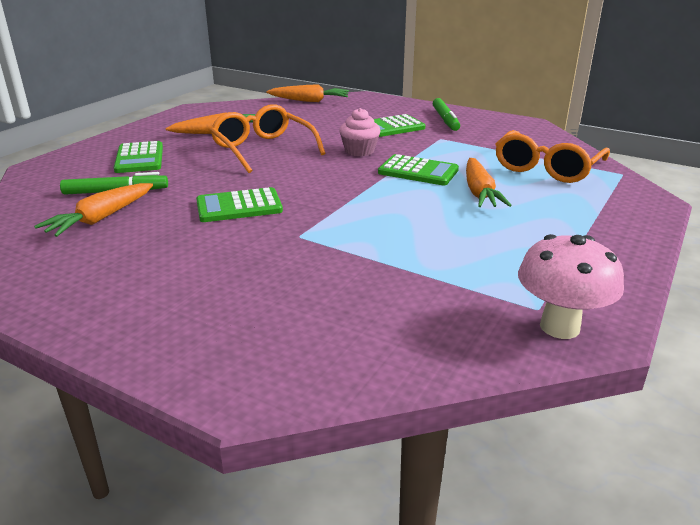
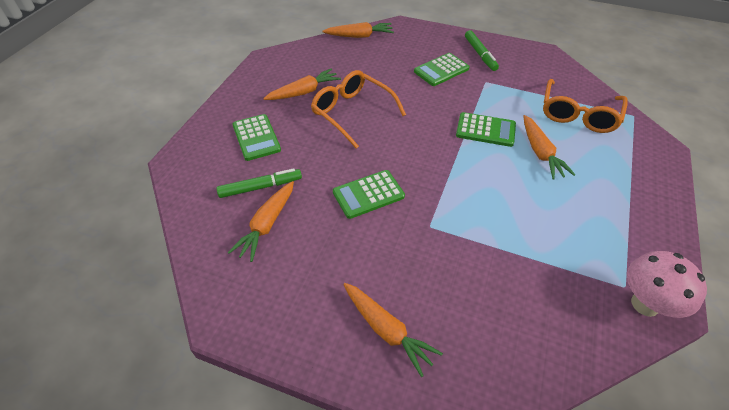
camera: 10 degrees left, 20 degrees up
pink cupcake [339,108,380,156] -> none
none -> orange carrot [343,283,443,377]

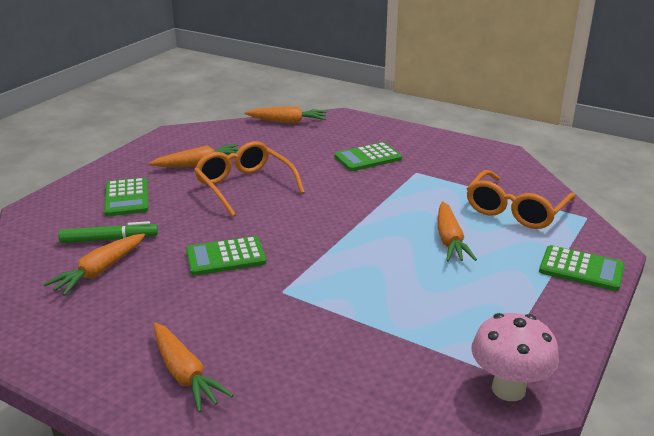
camera: 10 degrees right, 20 degrees down
green calculator [456,112,516,147] -> green calculator moved to [539,245,625,291]
green marker [465,30,499,71] -> none

